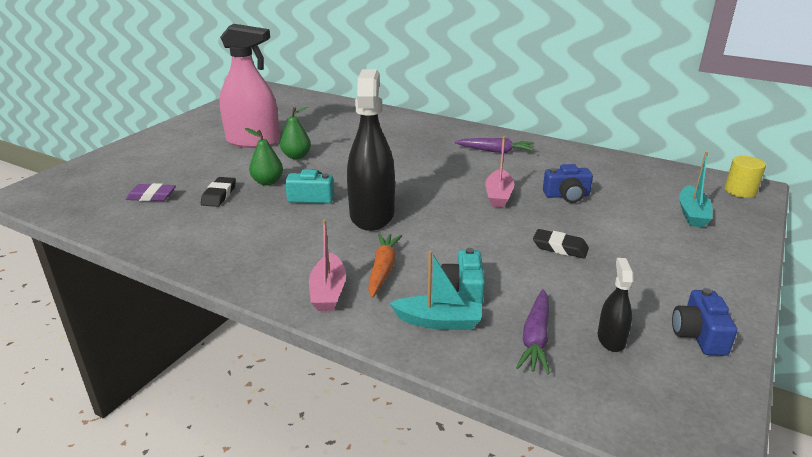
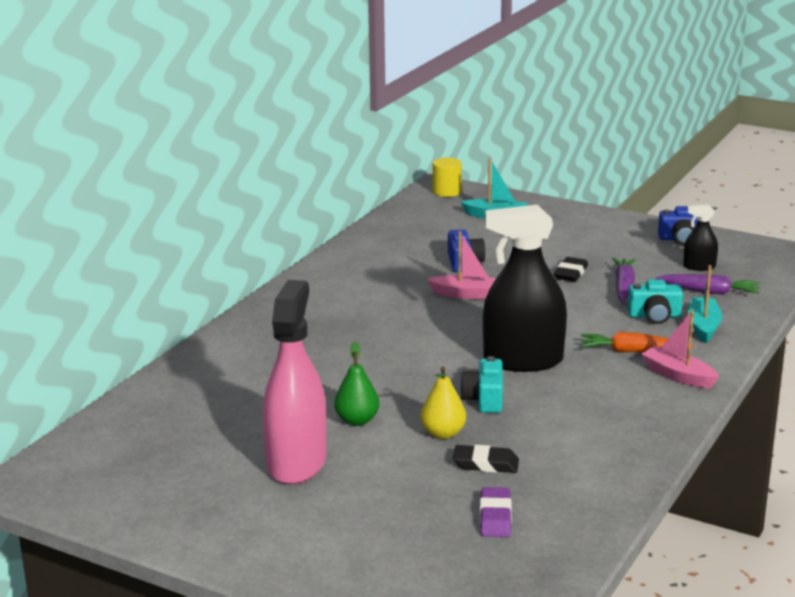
camera: 90 degrees left, 5 degrees down
green pear [245,128,283,186] -> yellow pear [420,366,466,439]
pink boat [309,219,346,311] -> pink boat turned 135 degrees counterclockwise [641,310,719,389]
purple carrot [455,138,535,153] -> purple carrot moved to [612,258,636,303]

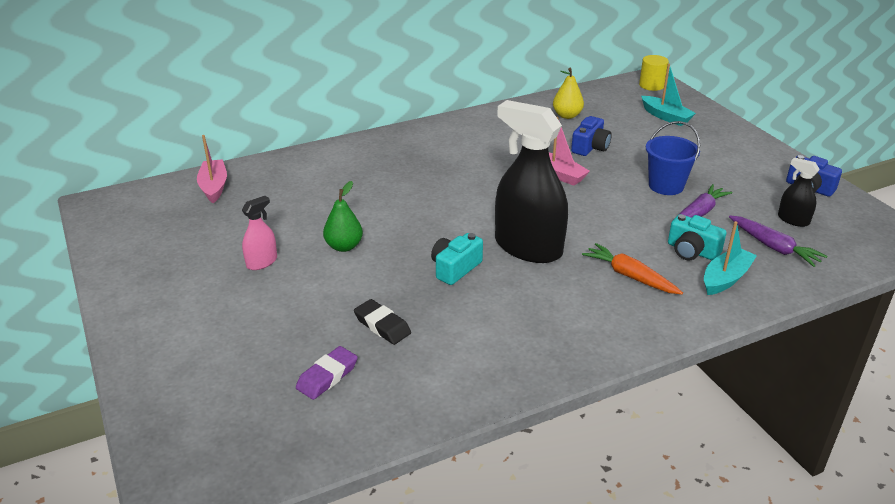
camera: 35 degrees right, 10 degrees up
pink spray bottle [263,280,327,484] -> pink spray bottle [242,196,277,270], size x0.46
yellow pear [420,366,466,439] -> yellow pear moved to [553,68,584,119]
black eraser [554,257,588,282] -> blue bucket [646,121,700,195]
pink boat [641,310,719,389] -> pink boat moved to [197,135,227,203]

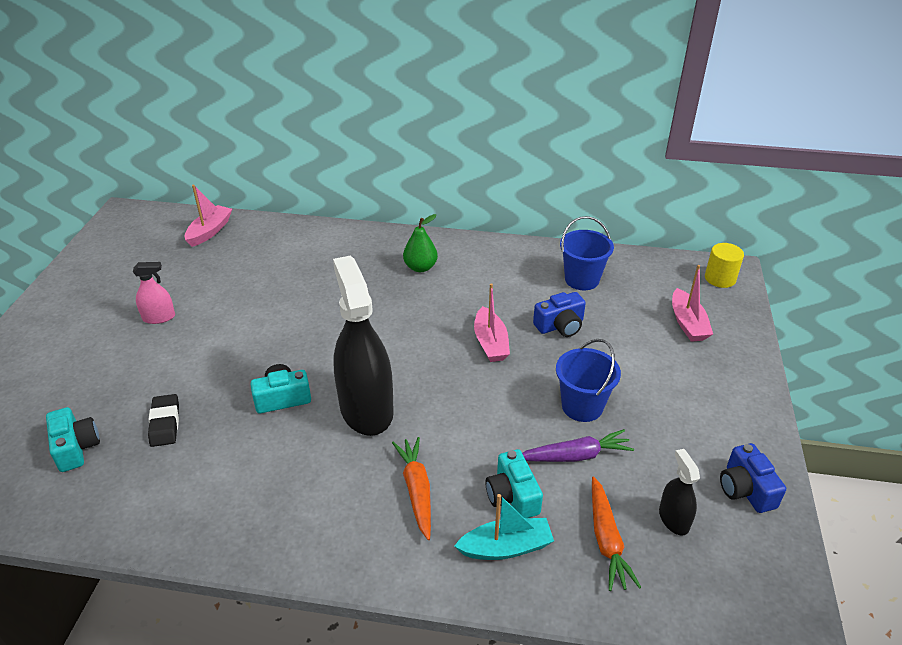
camera: 35 degrees right, 5 degrees up
purple eraser [296,346,358,400] -> turquoise camera [46,407,100,472]
green pear [323,181,363,252] -> green pear moved to [403,214,438,272]
yellow pear [553,68,584,119] -> blue bucket [560,216,614,290]
turquoise boat [641,64,696,126] -> pink boat [672,265,713,342]
purple carrot [729,215,827,267] -> orange carrot [592,476,641,591]

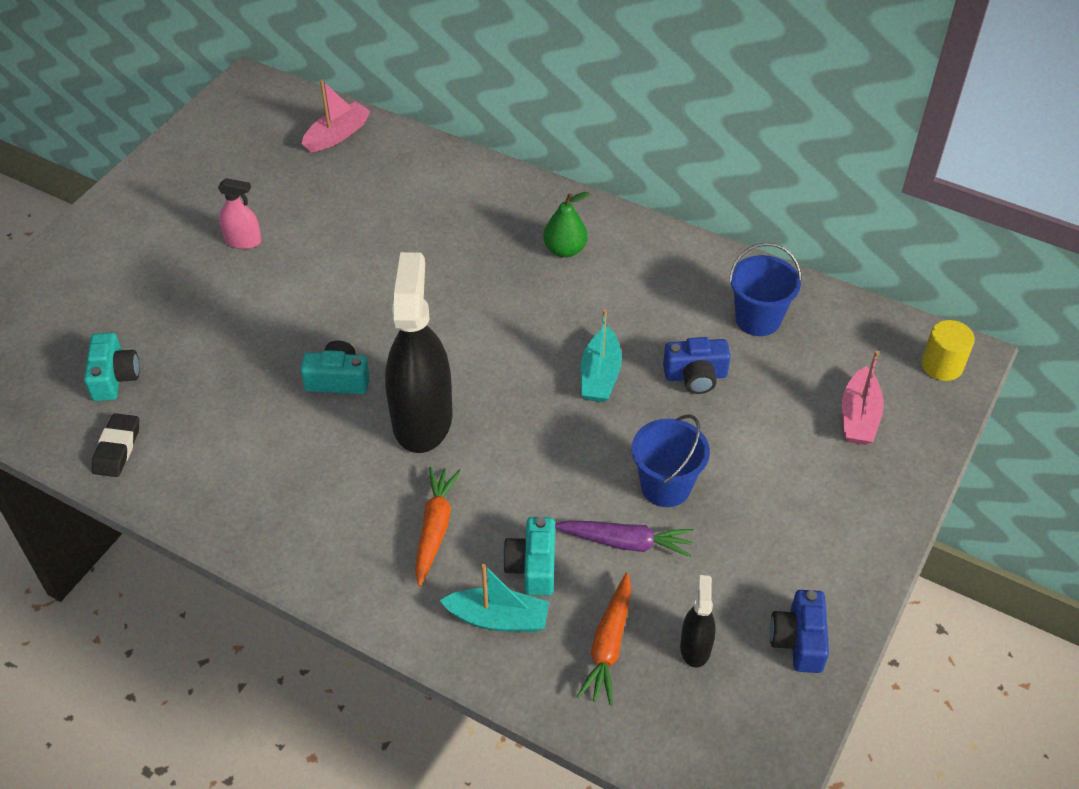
camera: 20 degrees right, 10 degrees up
black eraser [148,394,179,447] -> black eraser moved to [92,413,139,477]
pink boat [474,283,510,362] -> turquoise boat [581,309,622,402]

